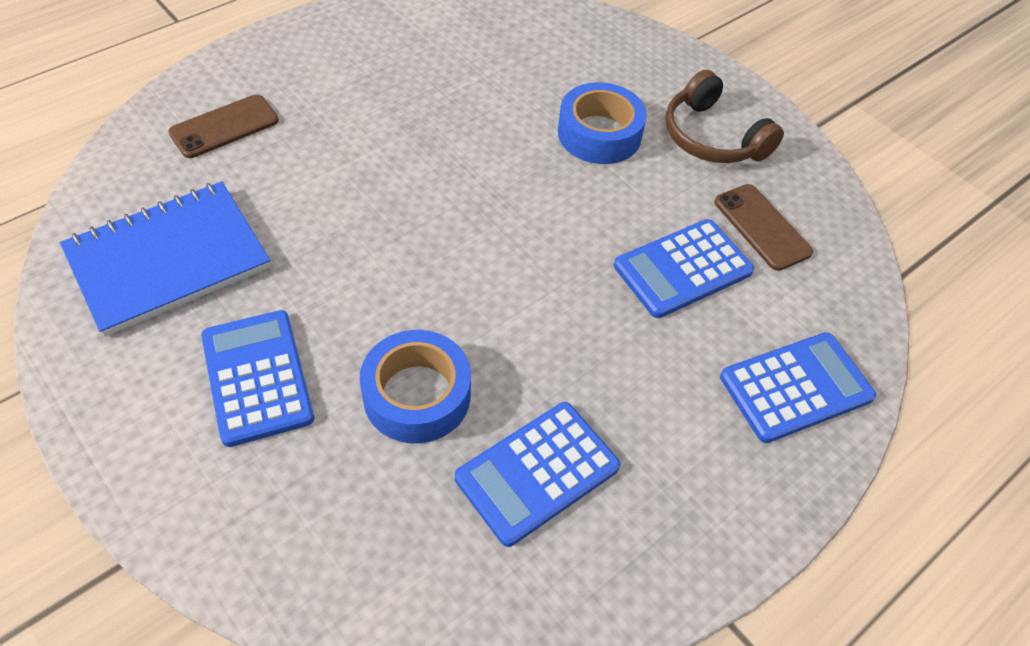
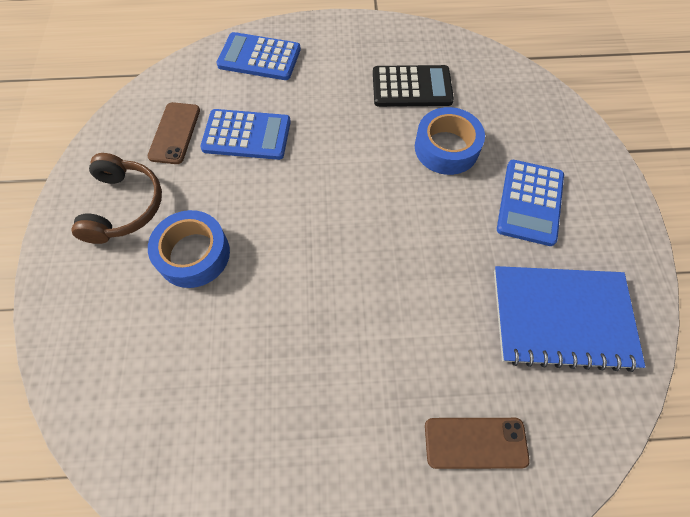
camera: 140 degrees left, 10 degrees up
blue calculator [455,402,620,547] -> black calculator [373,65,454,107]

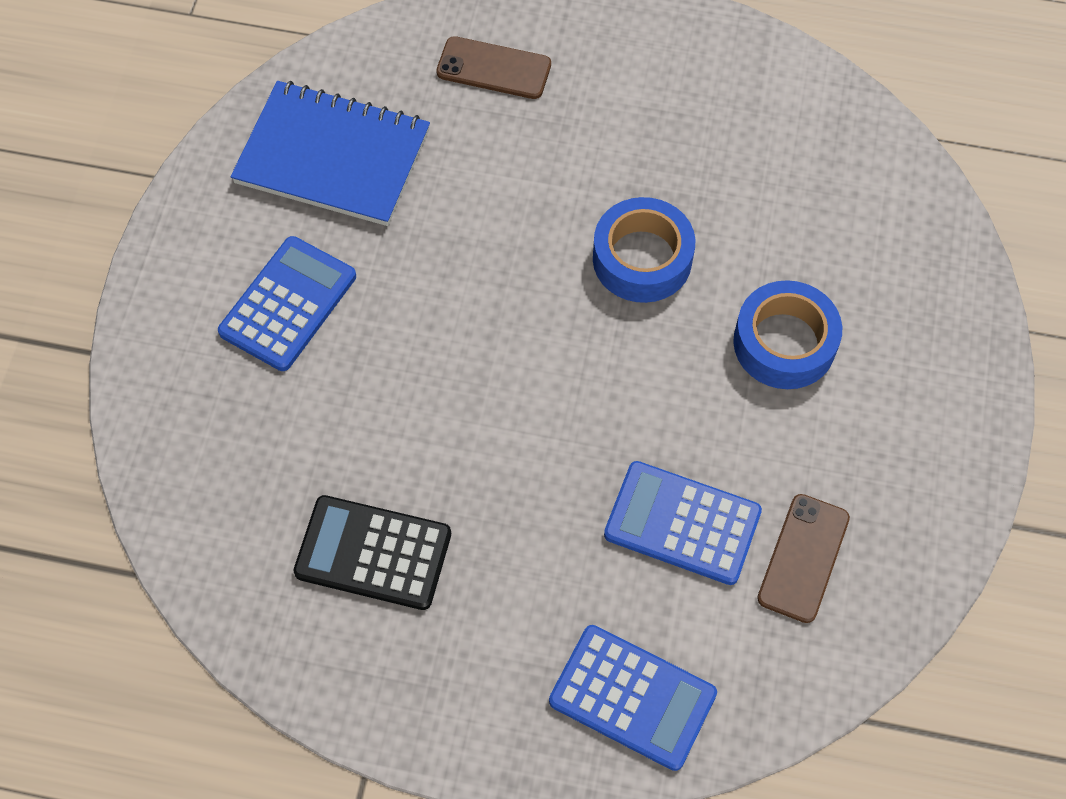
camera: 165 degrees left, 0 degrees up
brown headphones [71,153,162,244] -> none
blue tape [415,107,485,175] -> blue tape moved to [593,197,695,303]

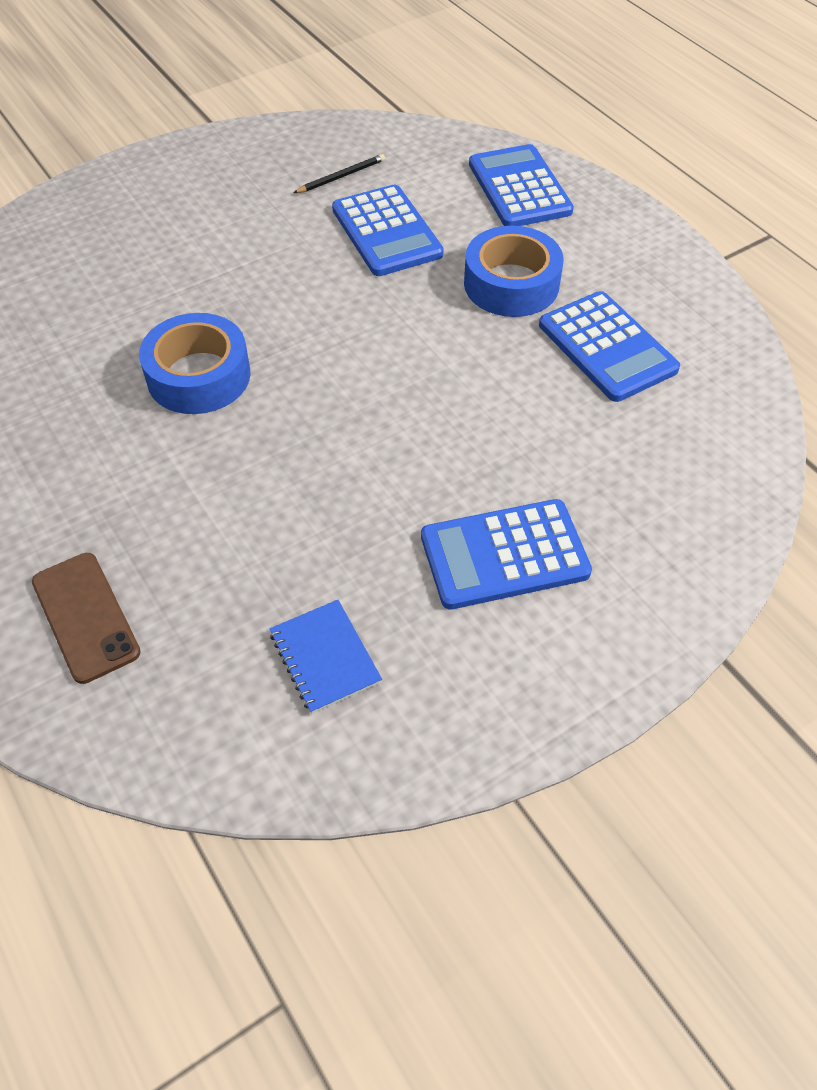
camera: 135 degrees left, 10 degrees down
blue notebook [231,81,430,226] -> blue notebook [270,600,382,714], size x0.48
black calculator [293,495,451,610] -> blue calculator [539,291,680,402]
blue tape [733,280,842,389] -> blue tape moved to [464,226,563,317]
brown phone [757,494,850,623] -> black pencil [294,154,385,193]

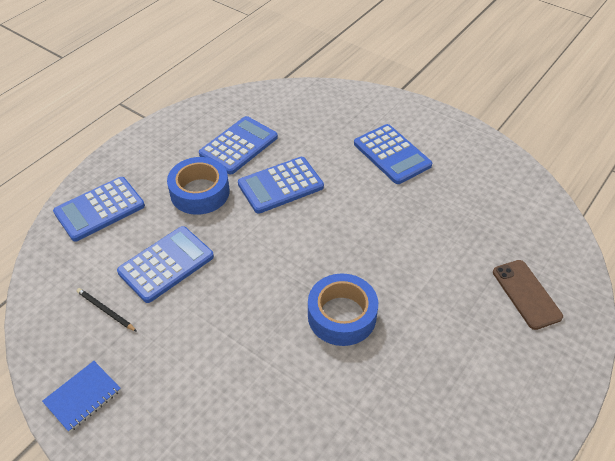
camera: 110 degrees left, 5 degrees down
brown phone [32,553,141,684] -> brown phone turned 60 degrees counterclockwise [493,260,563,330]
blue notebook [270,600,382,714] -> blue notebook moved to [42,361,121,432]
none -> blue calculator [238,157,324,214]

